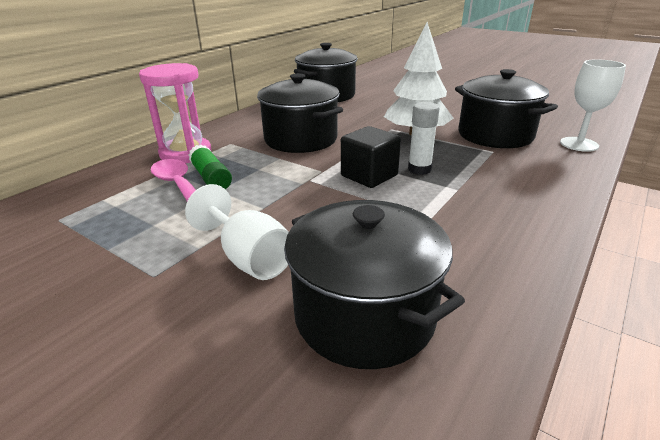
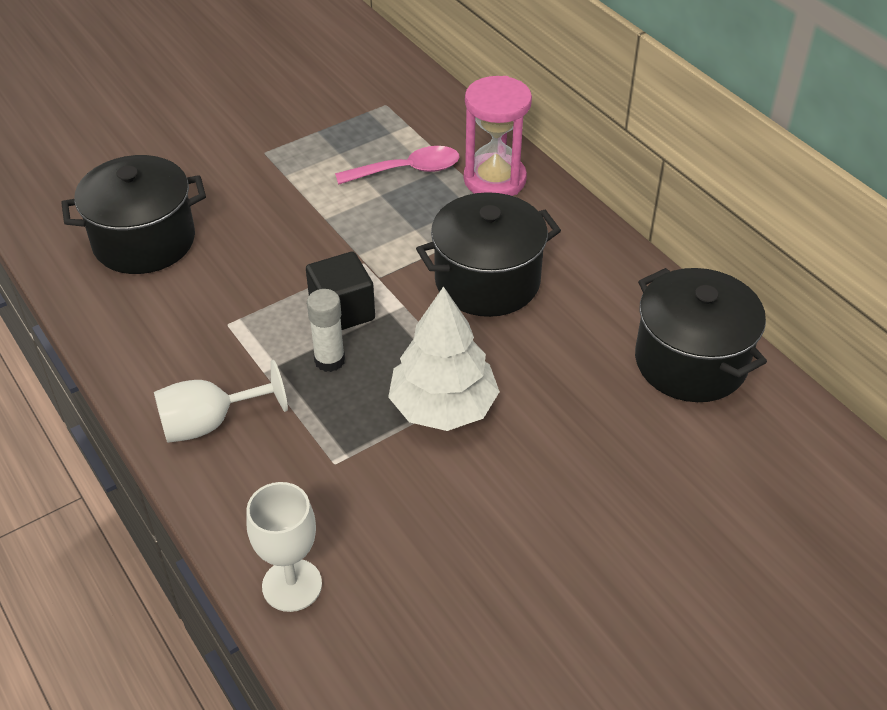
camera: 110 degrees right, 15 degrees up
white goblet [185,184,289,280] -> white goblet moved to [154,360,288,443]
green glue stick [189,145,232,189] -> none
black pot [455,69,558,148] -> none

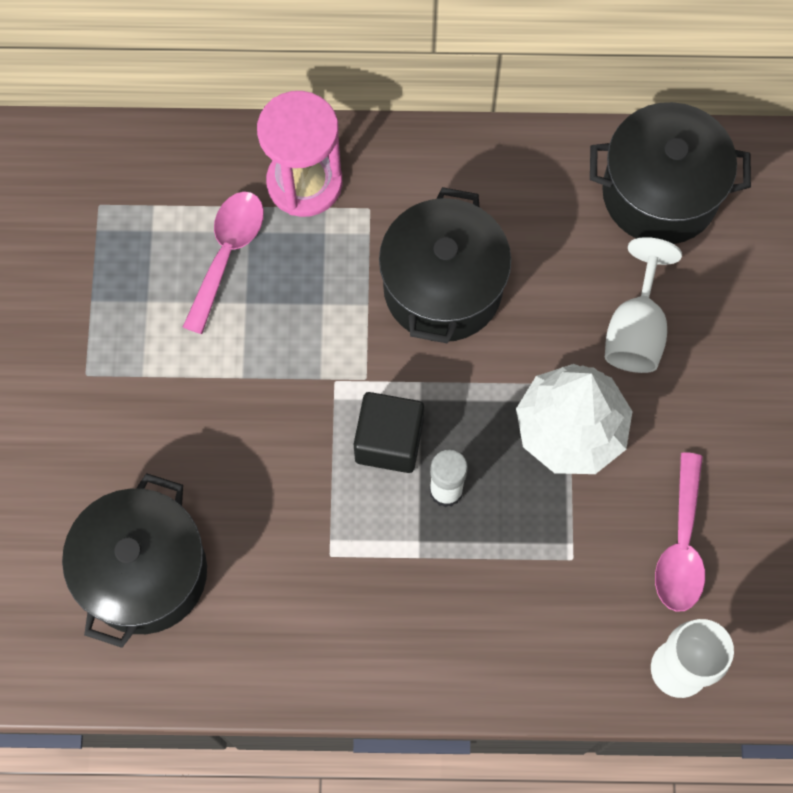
camera: 55 degrees left, 25 degrees up
white goblet [154,360,288,443] -> white goblet moved to [605,237,682,373]
none -> pink spoon [655,452,705,612]

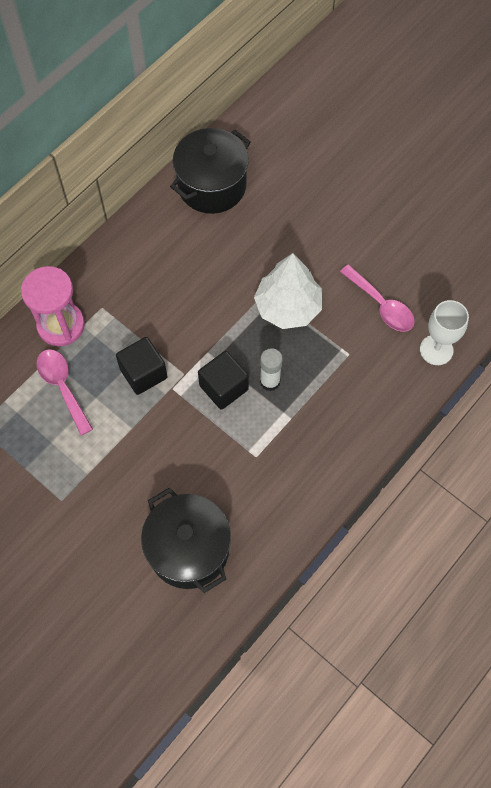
camera: 50 degrees left, 5 degrees down
black pot [379,187,511,343] -> none
white goblet [605,237,682,373] -> none
none -> black cube [116,337,167,395]

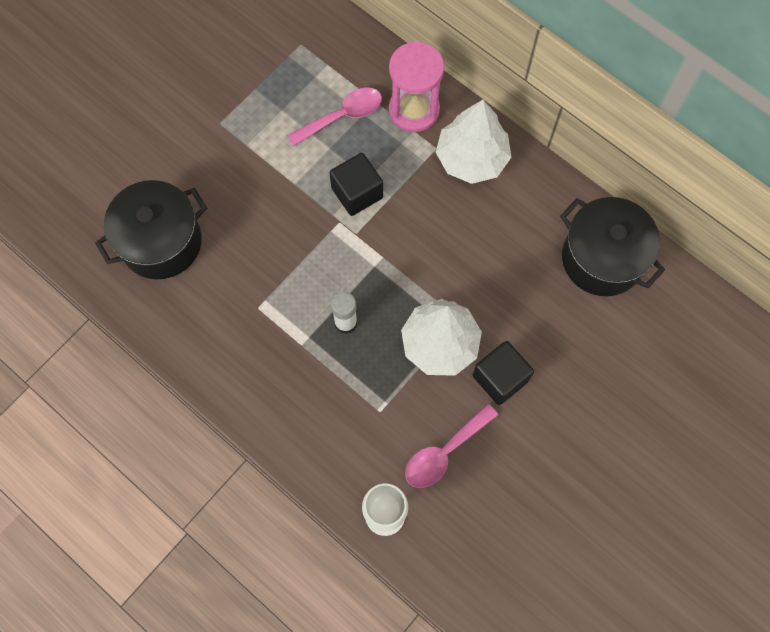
camera: 90 degrees right, 5 degrees up
black cube [198,351,249,410] -> black cube moved to [473,341,534,405]
none -> white tree [436,100,512,184]

